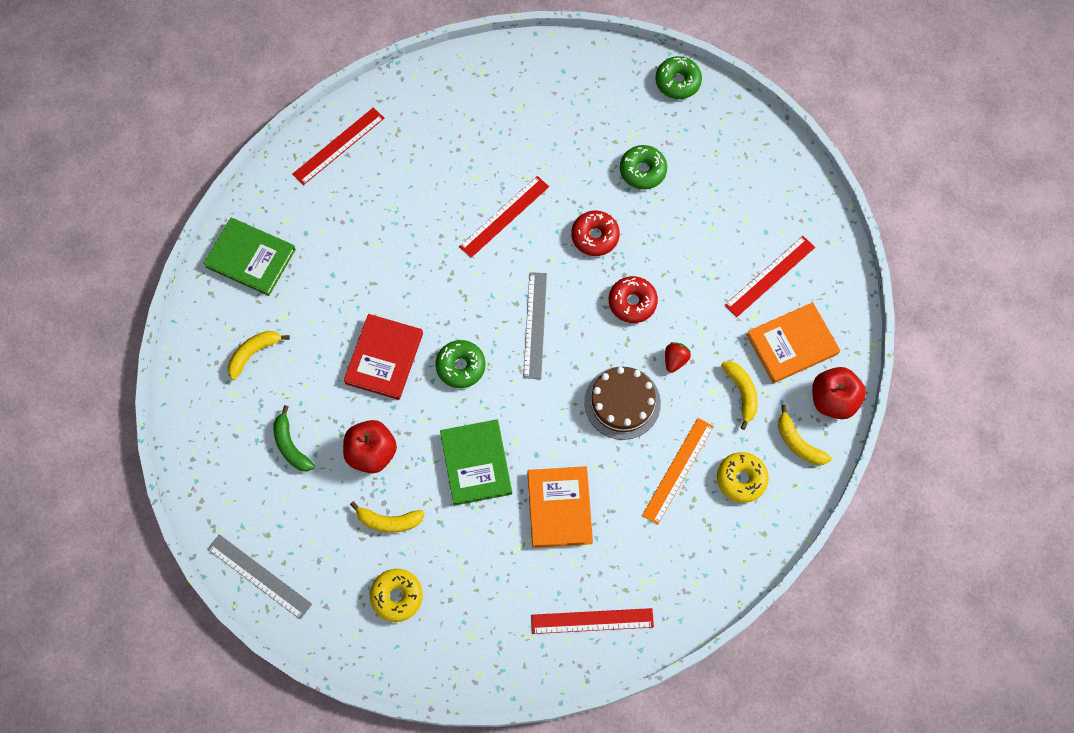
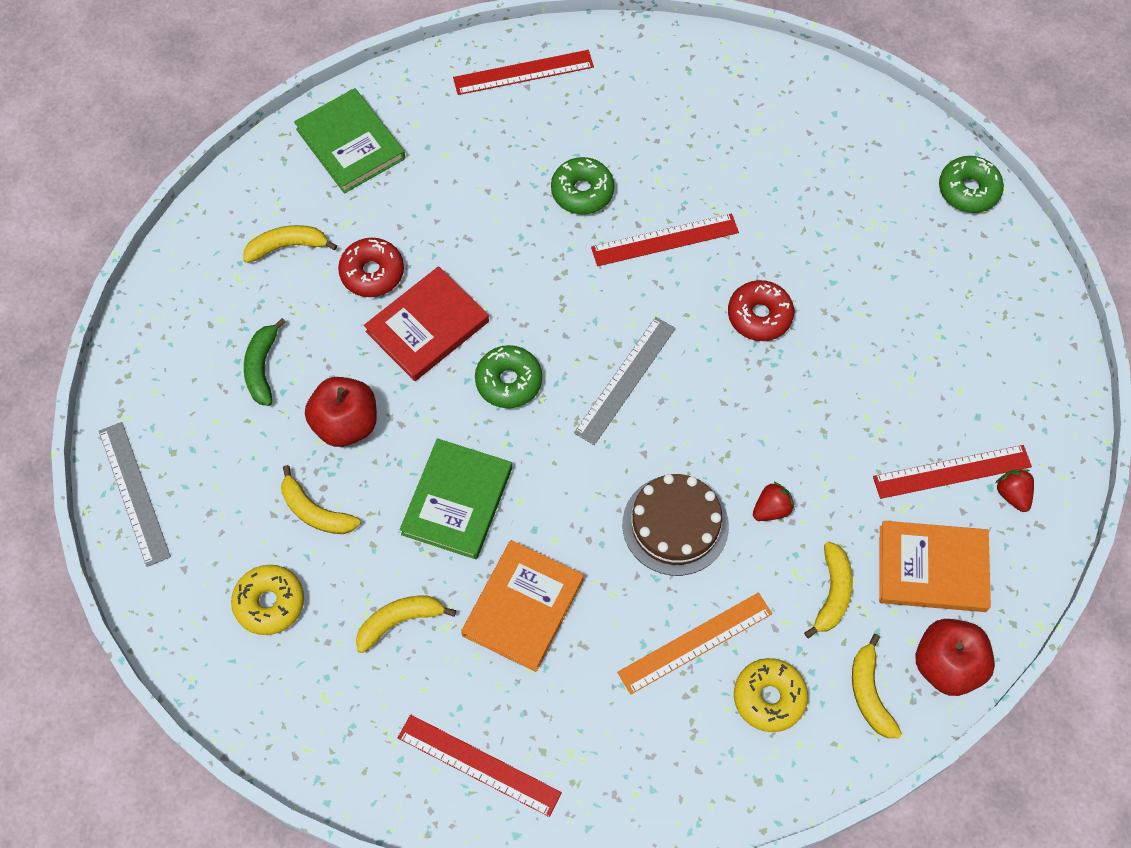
camera: 30 degrees right, 5 degrees down
red donut [609,276,658,323] -> red donut moved to [338,238,404,297]
green donut [620,145,667,190] -> green donut moved to [551,157,614,214]
none -> yellow banana [356,596,456,653]
none -> red strawberry [995,469,1034,512]

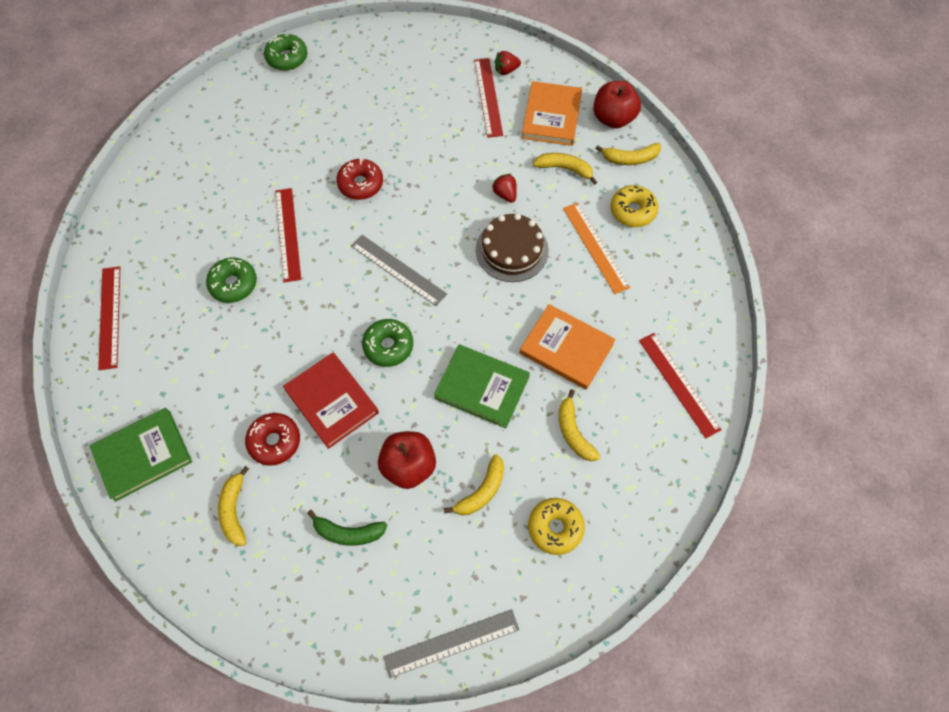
camera: 85 degrees left, 0 degrees up
red ruler [398,715,562,817] -> red ruler turned 60 degrees counterclockwise [639,333,722,438]

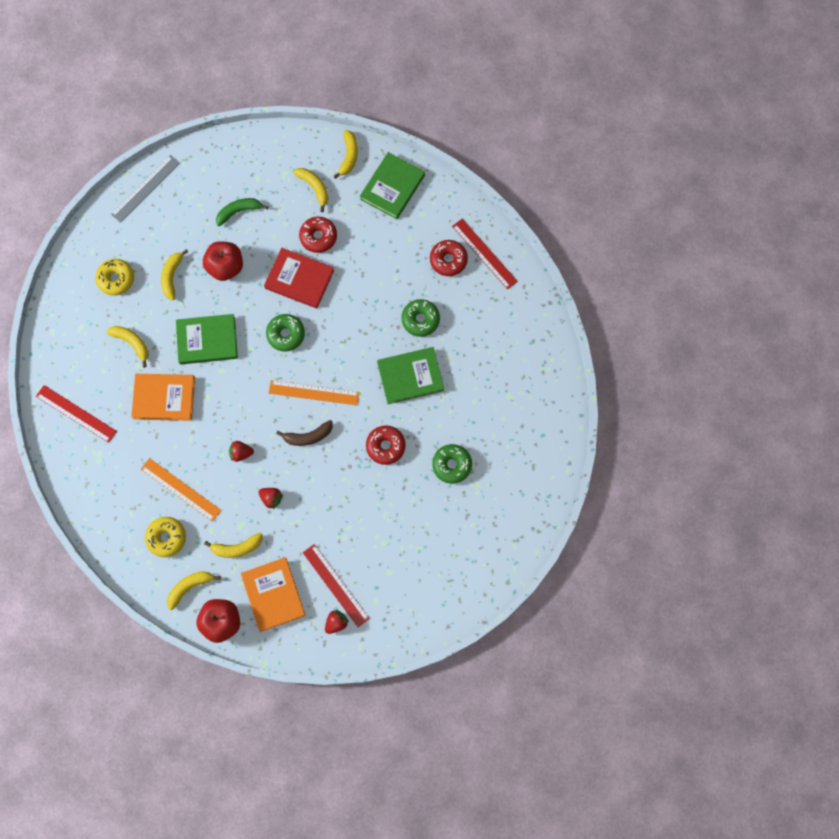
camera: 150 degrees right, 10 degrees up
green donut [264,34,308,70] -> green donut moved to [432,444,472,484]
red ruler [275,188,301,282] -> green book [377,347,444,404]
grey ruler [351,235,447,306] -> orange ruler [269,380,359,405]
brown cake [476,213,549,282] -> red strawberry [229,441,254,462]
none -> brown banana [276,420,333,446]
none -> yellow banana [333,130,358,179]
none -> red donut [430,240,468,276]

